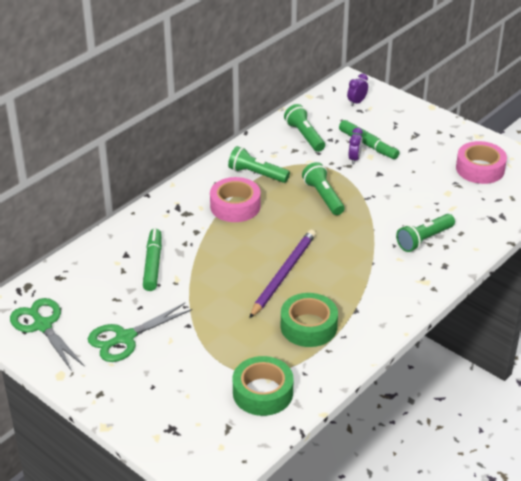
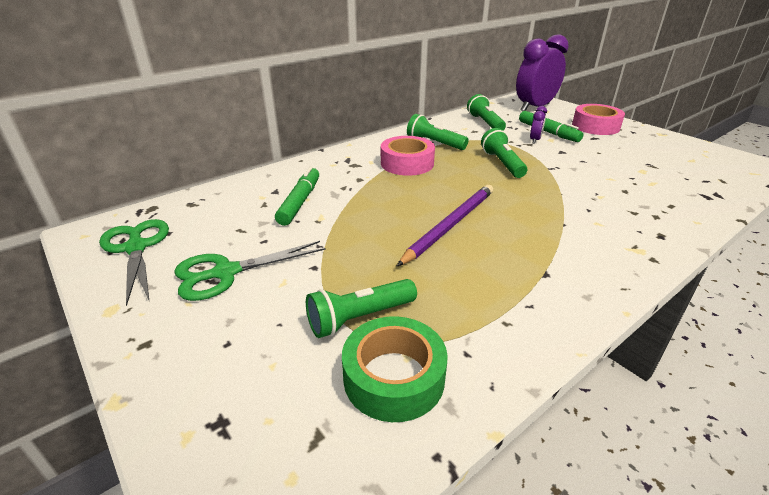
camera: 10 degrees right, 5 degrees down
green tape [281,293,338,347] -> none
purple clock [347,73,368,106] -> purple clock [516,34,569,111], size x2.41
green flashlight [396,214,455,252] -> green flashlight moved to [306,279,417,338]
pink tape [456,141,507,184] -> pink tape moved to [572,104,625,135]

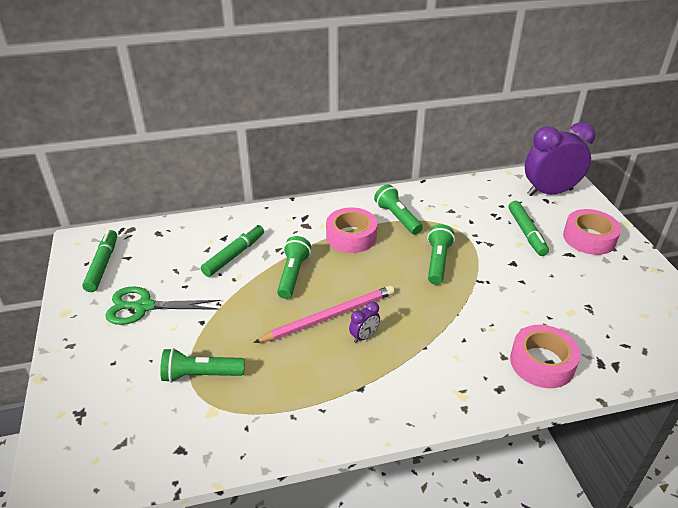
camera: 25 degrees right, 5 degrees up
green scissors [99,219,169,306] -> green marker [82,230,117,292]
green tape [342,316,448,422] -> none
purple pencil [396,185,493,267] -> pink pencil [253,286,394,343]
green flashlight [467,94,506,131] -> green flashlight moved to [277,236,311,299]
purple clock [530,106,547,144] -> purple clock moved to [349,301,380,343]
none -> pink tape [510,325,581,388]

